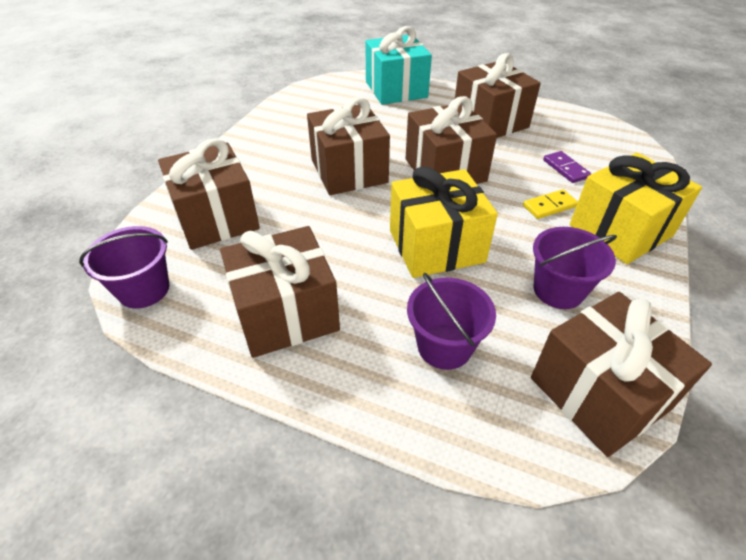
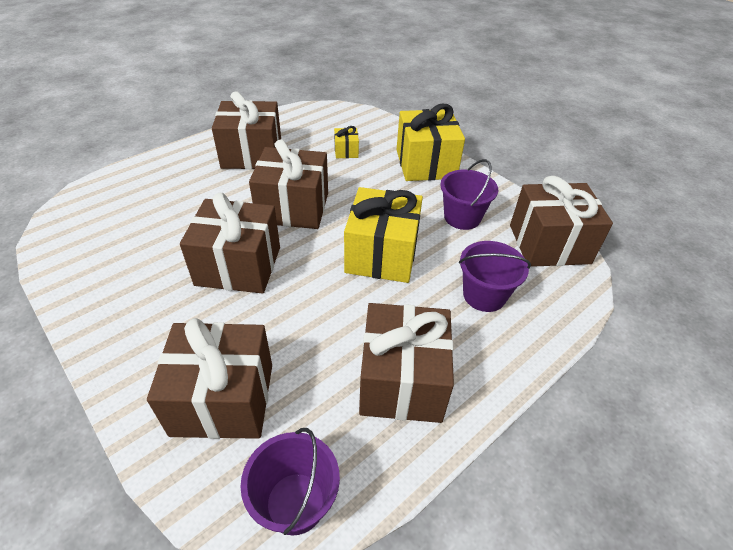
camera: 65 degrees left, 0 degrees up
turquoise gift [365,26,432,105] -> none
yellow domino [523,189,578,219] -> none
purple domino [543,151,591,183] -> yellow gift [334,126,359,158]

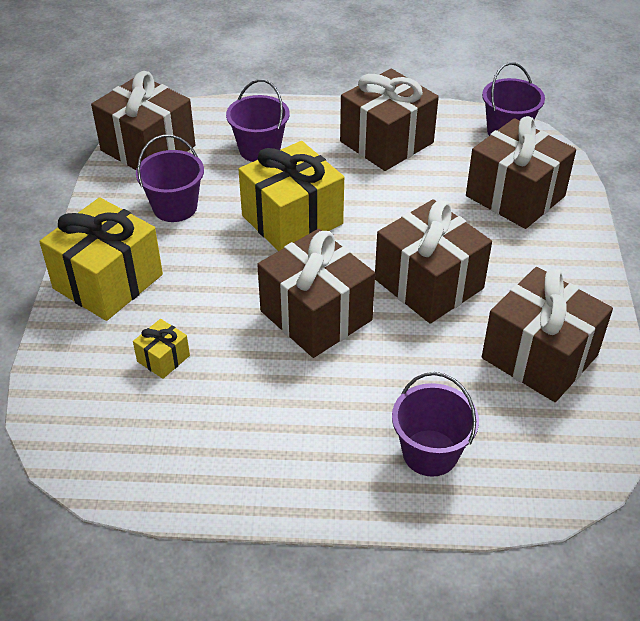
camera: 135 degrees left, 0 degrees up
brown gift [212,91,281,169] -> brown gift moved to [482,267,613,402]
none -> purple bucket [392,372,479,477]

